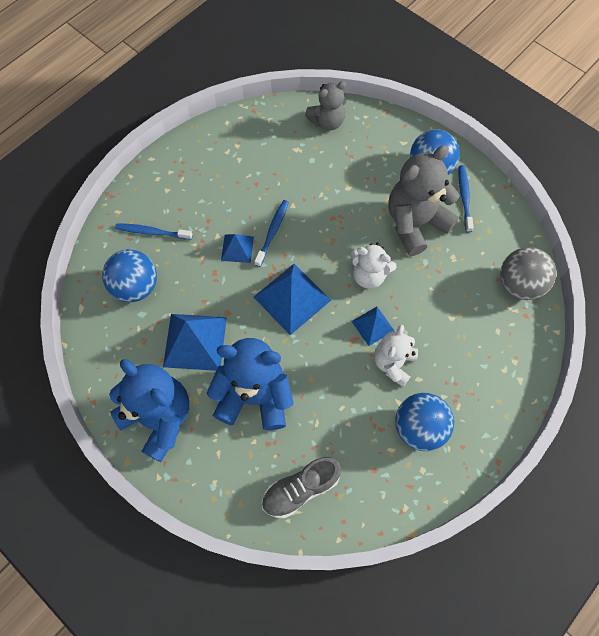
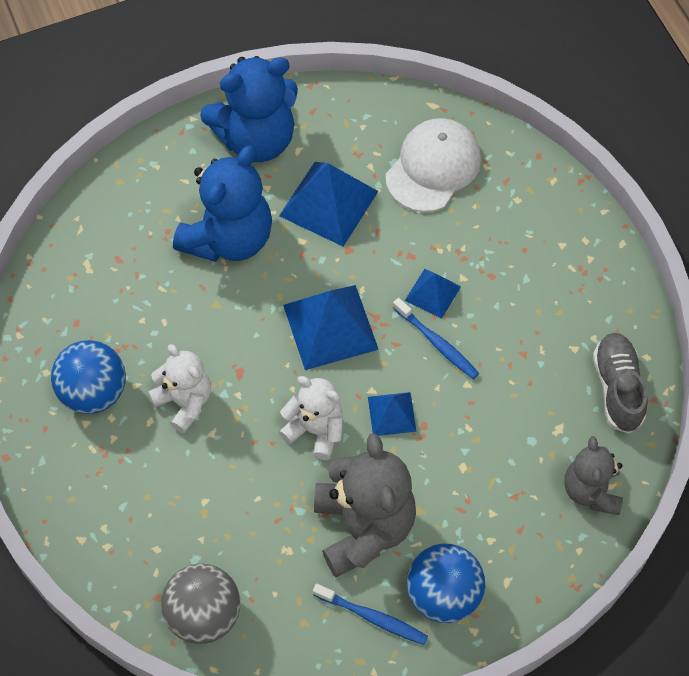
camera: 115 degrees right, 5 degrees down
blue ball [102,249,157,302] -> white cap [386,118,481,212]
blue toothbrush [115,223,192,240] -> none
grey shoe [262,457,341,518] -> grey shoe moved to [593,333,648,434]
white teddy bear [350,243,397,289] -> white teddy bear turned 75 degrees clockwise [279,376,343,460]
blue pyramid [351,307,395,346] -> blue pyramid moved to [368,392,417,436]

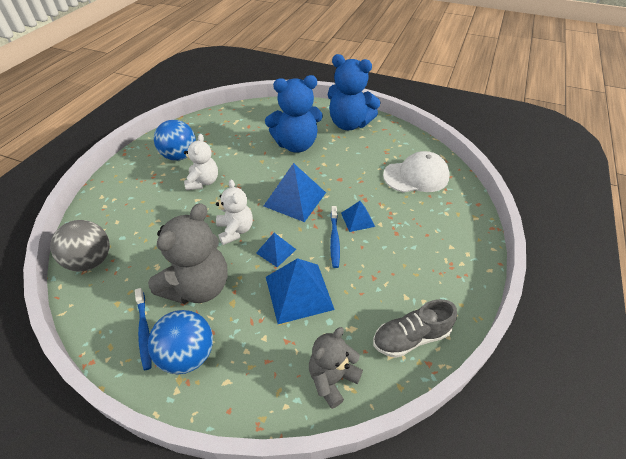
camera: 45 degrees right, 15 degrees down
blue pyramid [279,162,378,247] -> blue pyramid moved to [266,258,335,324]
grey shoe [593,333,648,434] -> grey shoe turned 150 degrees counterclockwise [373,299,457,358]

